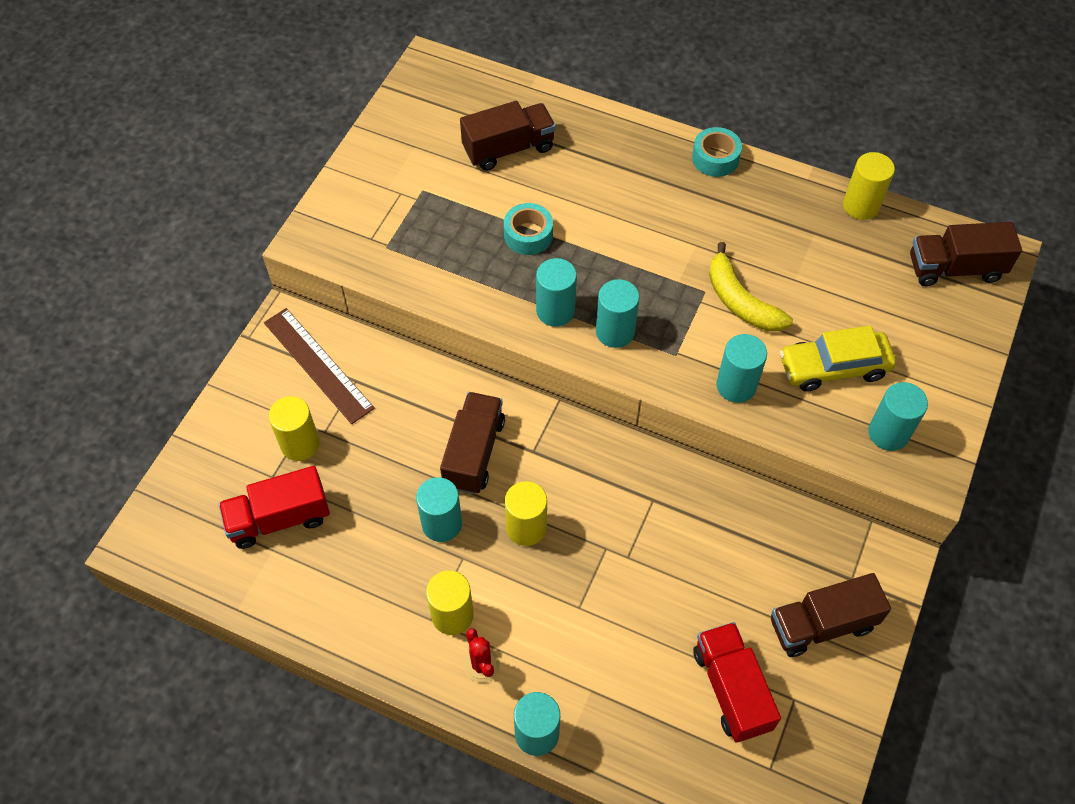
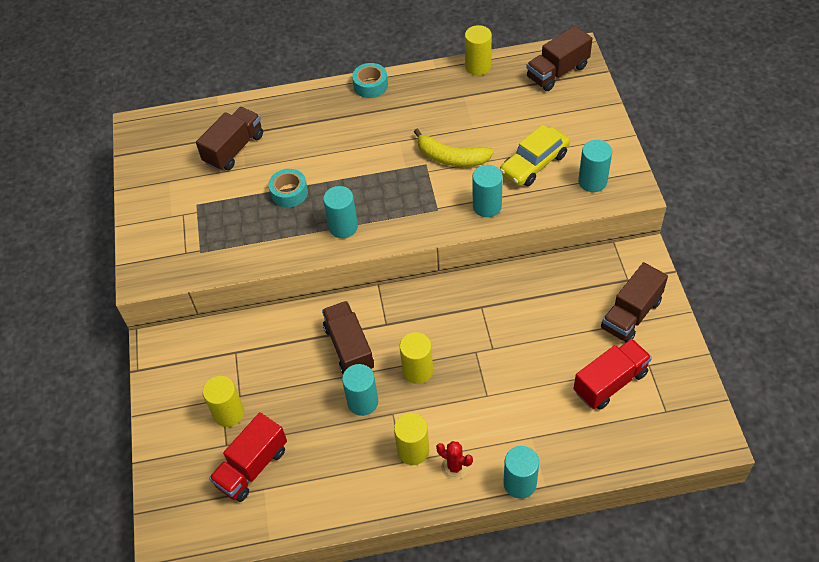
camera: 30 degrees left, 5 degrees down
brown ruler [264,308,375,424] -> none
turquoise cylinder [596,279,640,348] -> none
red truck [693,622,781,743] -> red truck turned 105 degrees clockwise [573,339,652,410]

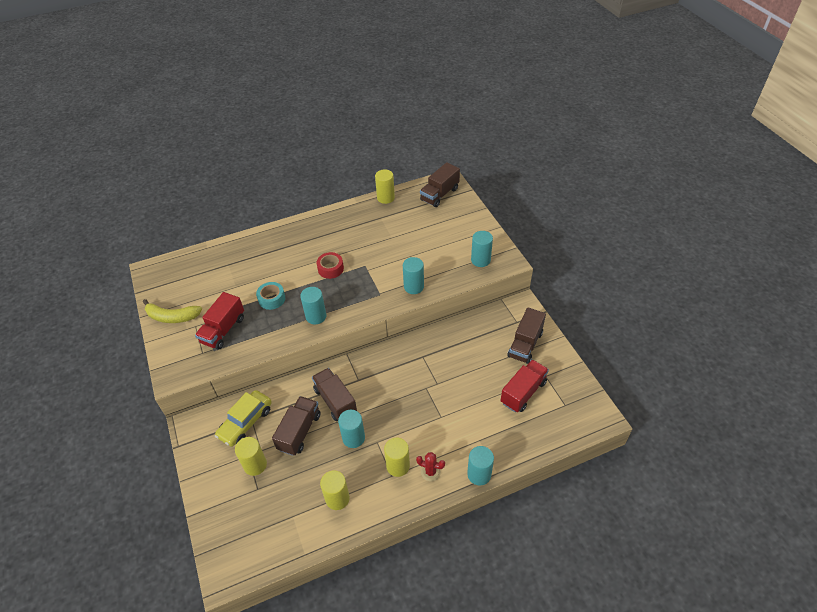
camera: 15 degrees left, 5 degrees down
brown truck [196,107,263,171] -> brown truck moved to [272,396,320,456]
red truck [209,412,287,502] -> red truck moved to [195,292,244,350]
turquoise tape [352,63,388,98] -> none
yellow cylinder [400,332,433,384] -> yellow cylinder moved to [320,470,350,510]
yellow banana [414,129,494,167] -> yellow banana moved to [143,299,202,323]
yellow car [500,124,570,186] -> yellow car moved to [215,390,272,447]
none -> red tape [317,252,344,279]

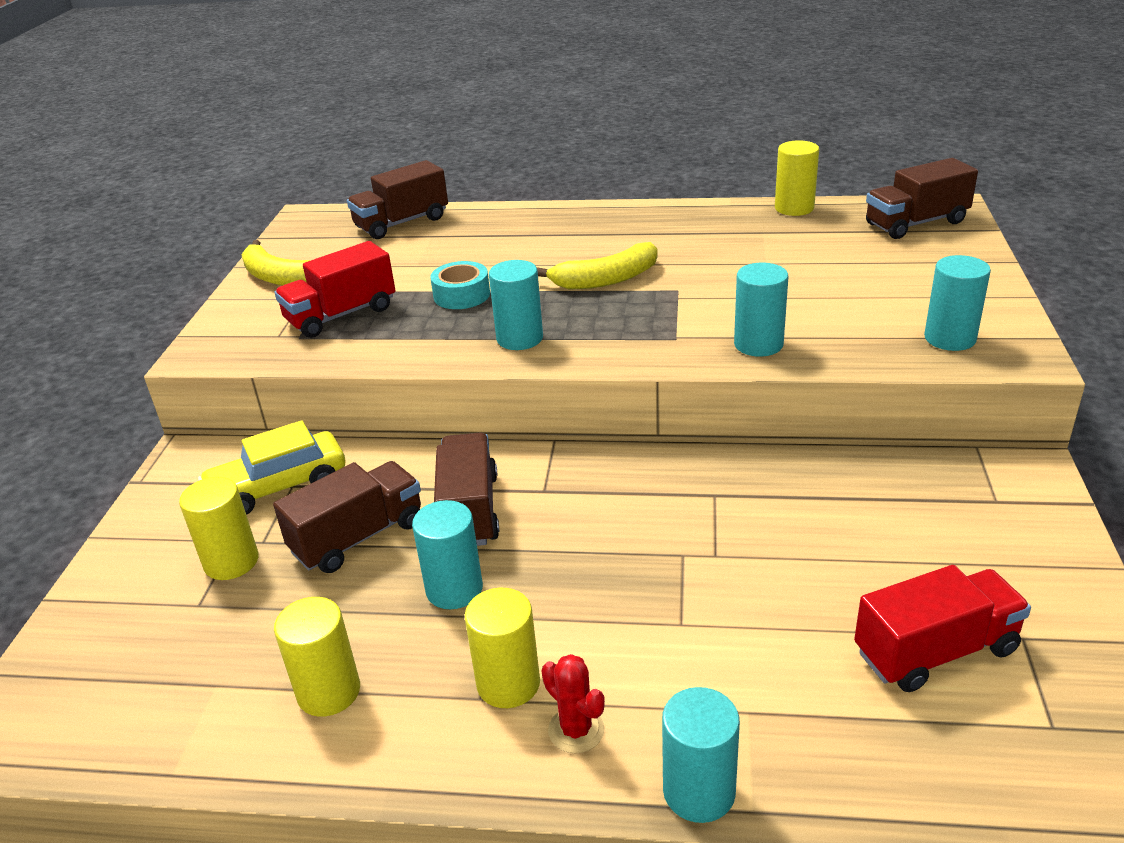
camera: 30 degrees right, 15 degrees down
red tape [317,252,344,279] -> yellow banana [537,242,658,289]
brown truck [508,307,546,364] -> brown truck moved to [347,160,448,239]

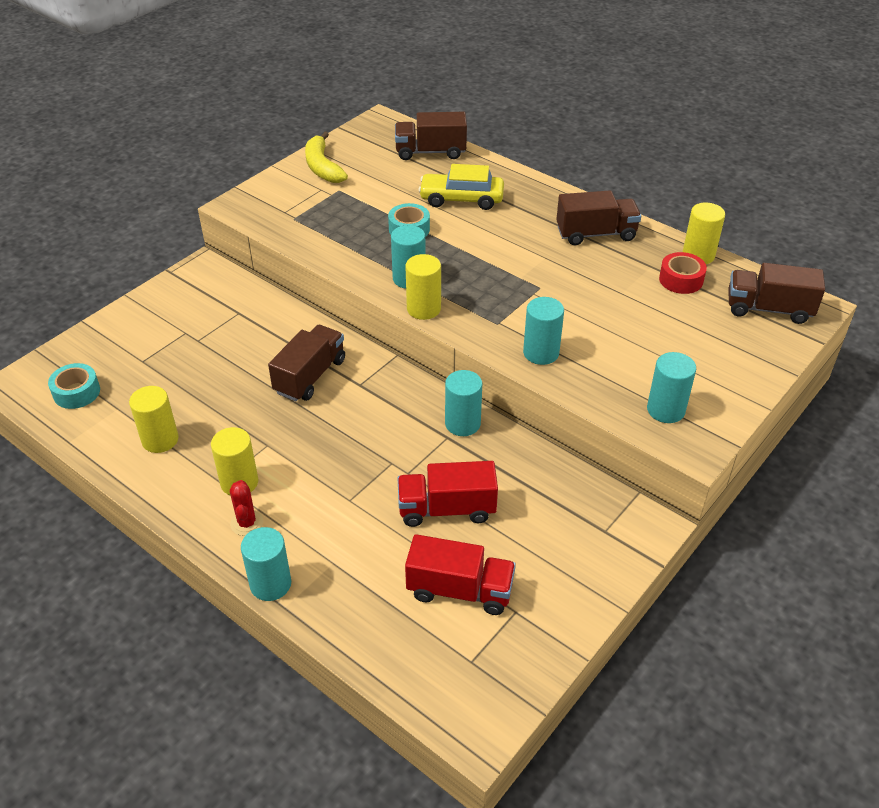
camera: 30 degrees right, 10 degrees up
yellow cylinder [179,477,259,580] -> yellow cylinder moved to [405,254,441,320]
yellow car [198,420,345,515] -> yellow car moved to [418,164,504,210]
brown truck [273,461,421,573] -> brown truck moved to [556,190,641,245]
red truck [274,241,396,338] -> red truck moved to [397,461,498,527]
turquoise cylinder [412,500,483,609] -> turquoise cylinder moved to [445,370,482,436]
yellow banana [537,242,658,289] -> none
none -> turquoise tape [48,363,100,409]
none -> red tape [659,252,707,294]

